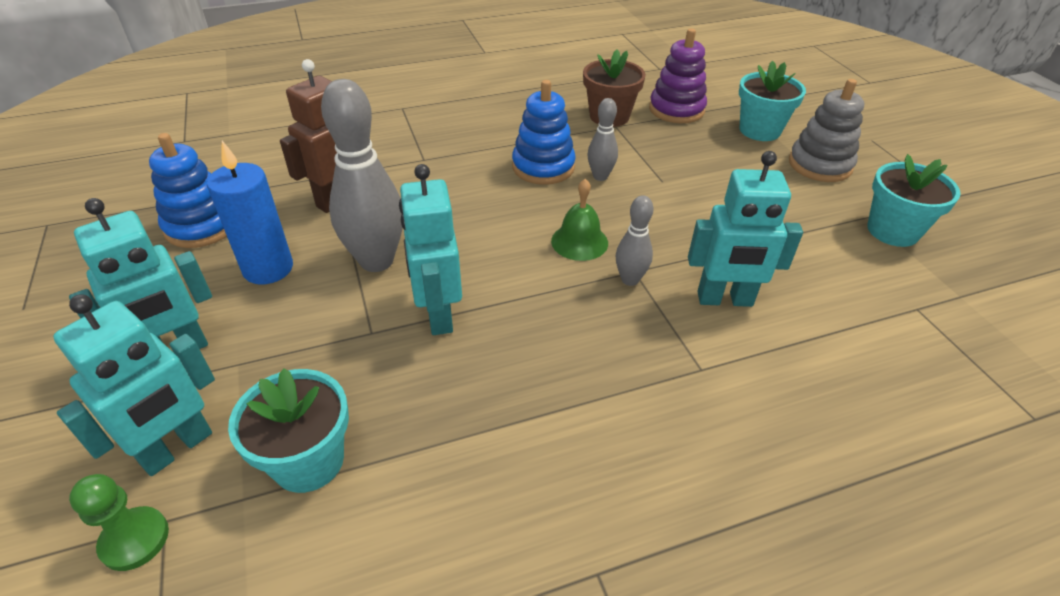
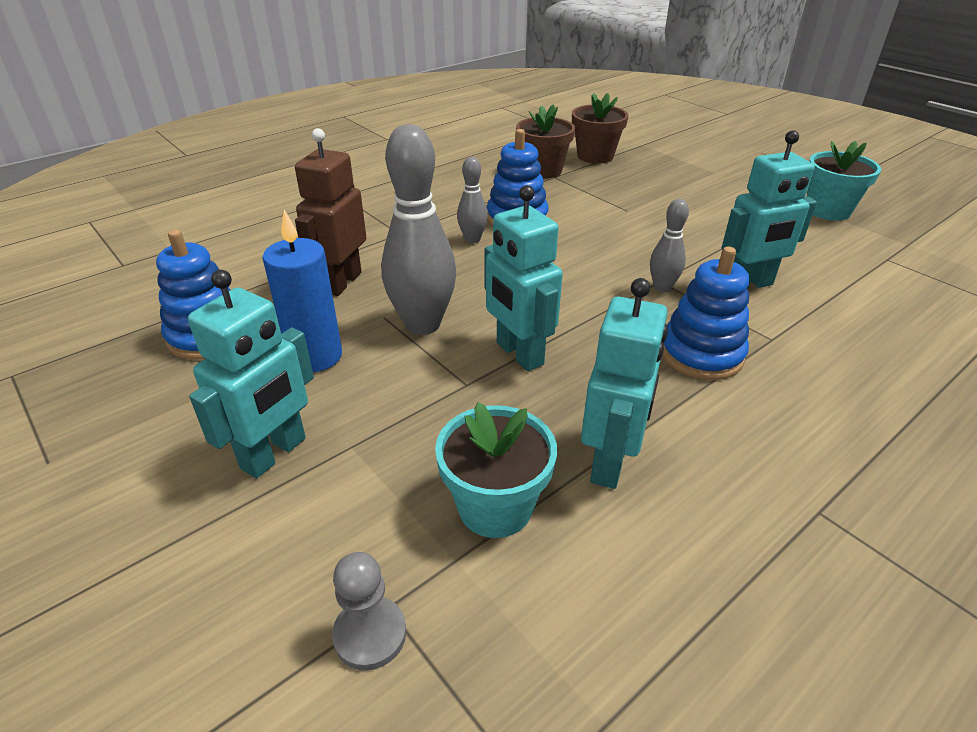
camera: 20 degrees left, 5 degrees down
turquoise robot [53,294,215,476] -> turquoise robot moved to [581,278,668,489]
green pawn [69,474,169,571] -> grey pawn [332,552,406,671]
green bell [551,179,608,261] -> none
grey bowling pin [587,98,618,181] -> grey bowling pin moved to [457,157,488,244]
purple stacking toy [649,28,707,123] -> brown flower pot [572,93,629,164]
turquoise flower pot [739,61,806,141] -> none
grey stacking toy [789,79,864,182] -> none
none -> blue stacking toy [662,247,749,380]

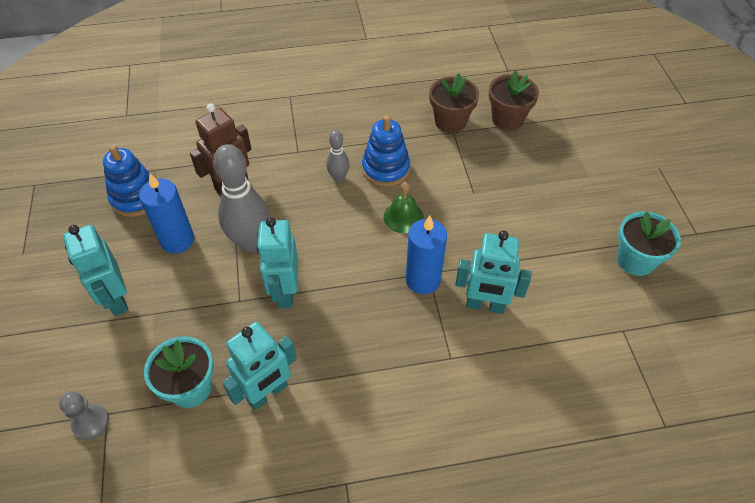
camera: 30 degrees right, 15 degrees up
turquoise robot [188,270,314,478] -> turquoise robot turned 90 degrees clockwise [63,225,128,316]
grey bowling pin [650,199,689,292] -> blue candle [406,215,447,294]
blue stacking toy [662,247,749,380] -> none
none -> green bell [384,182,424,233]

